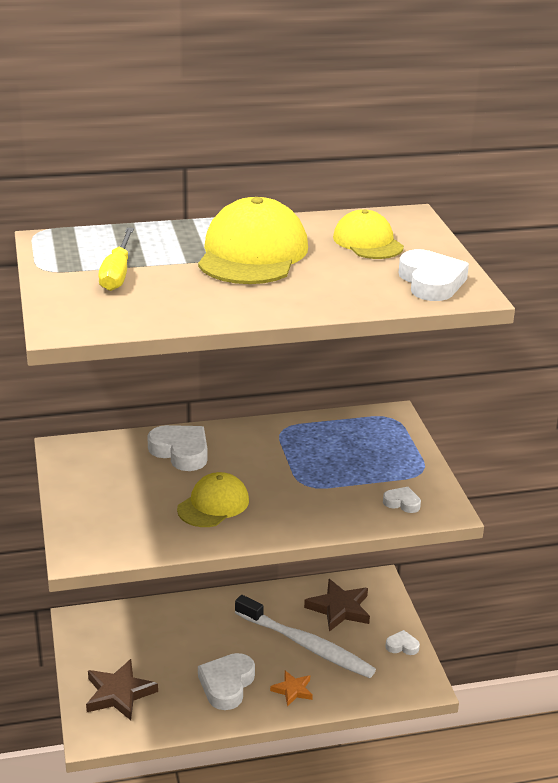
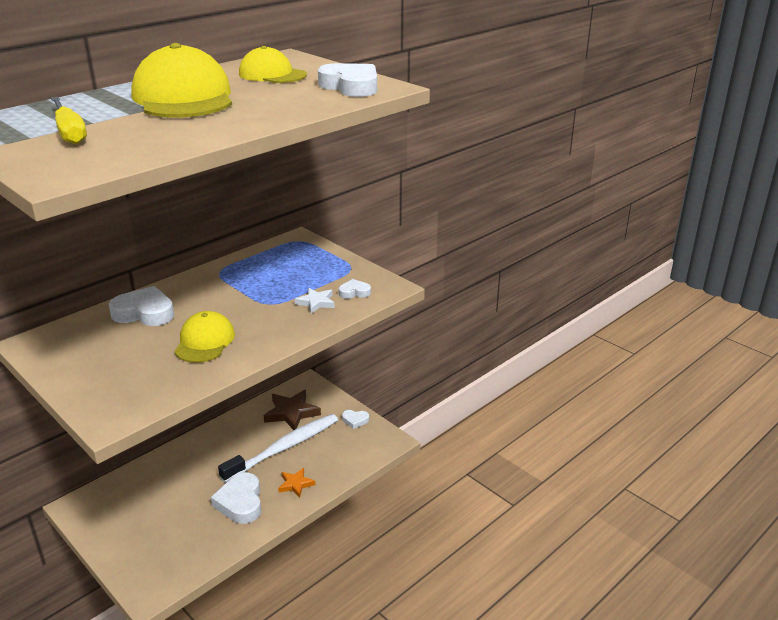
camera: 30 degrees left, 0 degrees up
brown star [86,659,158,720] -> none
white toothbrush [235,595,376,678] -> white toothbrush turned 45 degrees counterclockwise [218,414,338,483]
white heart [385,630,420,655] -> white heart turned 150 degrees counterclockwise [342,410,369,429]
none -> white star [295,288,335,314]

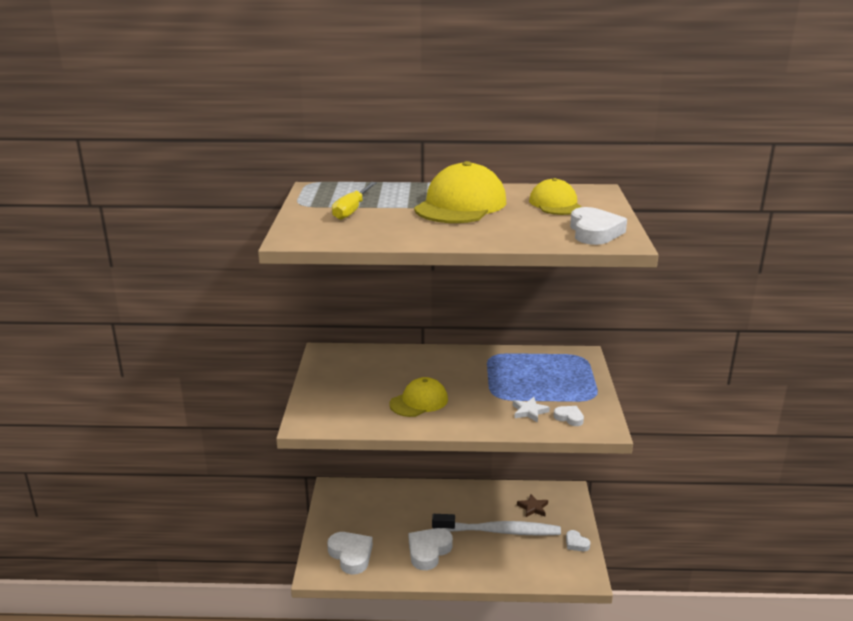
camera: 45 degrees right, 5 degrees down
white heart [108,286,174,326] -> white heart moved to [327,532,373,574]
brown star [264,390,321,430] -> brown star [517,494,548,517], size x0.59
orange star [278,468,315,498] -> none

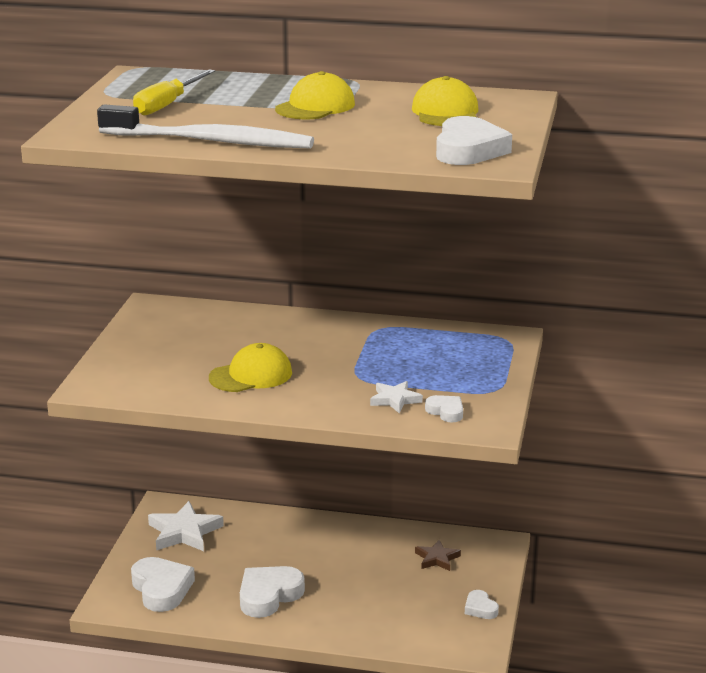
camera: 10 degrees right, 0 degrees up
yellow cap [414,161,506,223] -> yellow cap [275,71,355,119], size x0.59
white toothbrush [432,514,561,536] -> white toothbrush moved to [97,104,314,149]
none -> white star [148,501,224,551]

